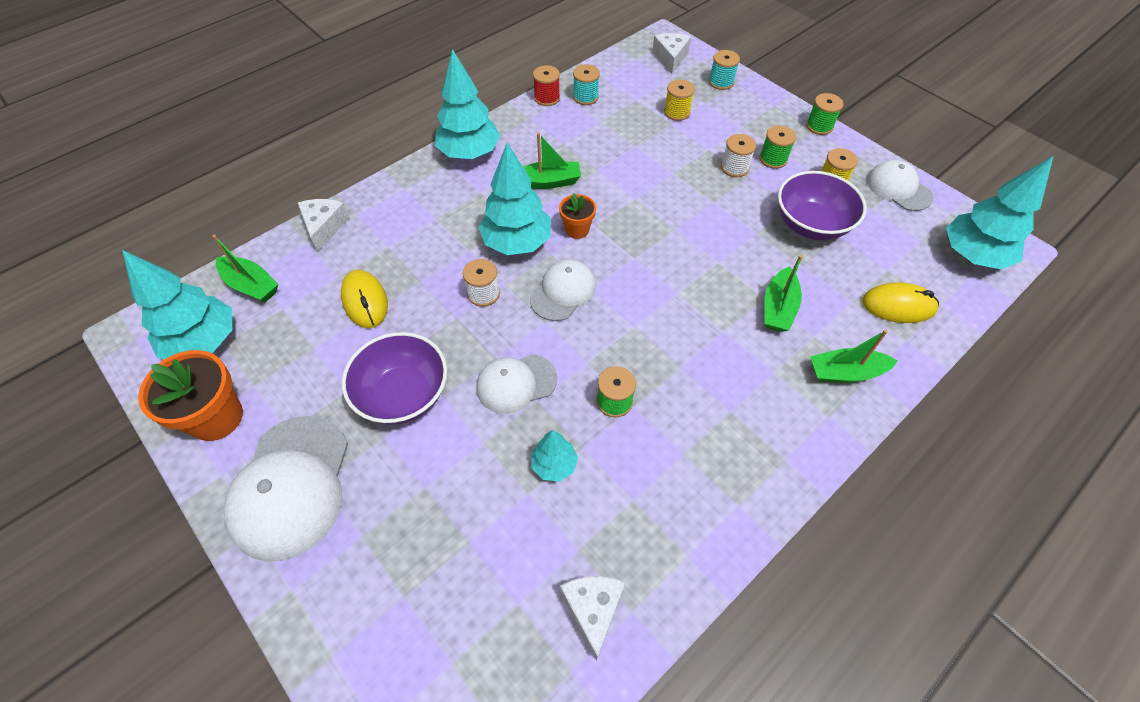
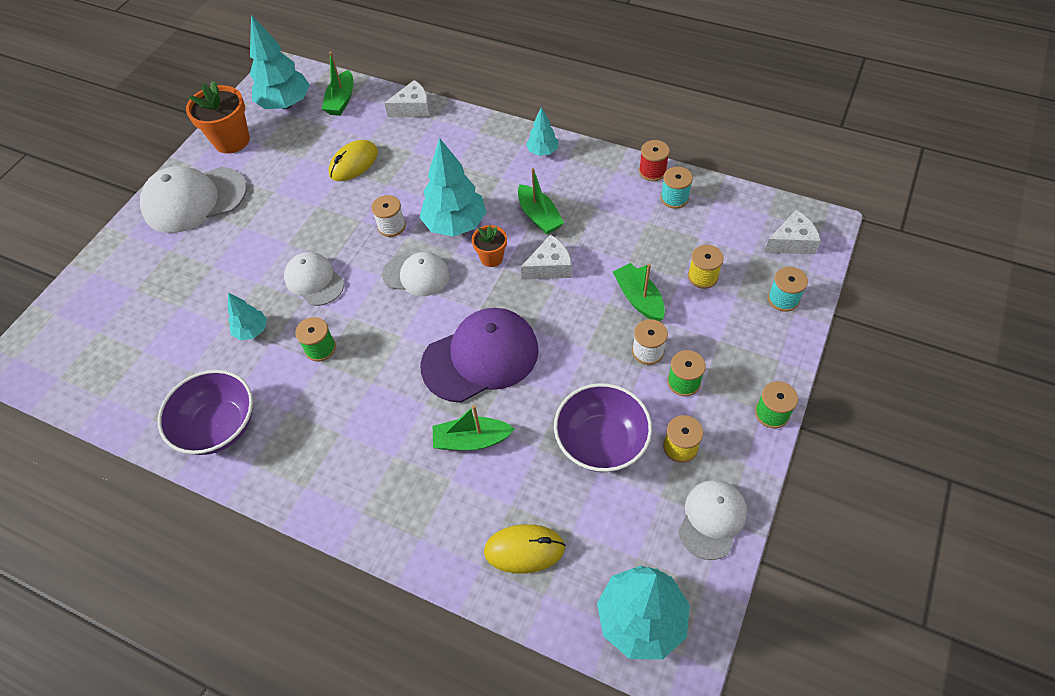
camera: 70 degrees right, 0 degrees up
purple bowl [342,332,447,425] -> purple bowl moved to [158,370,253,455]
turquoise tree [435,49,501,159] -> turquoise tree [526,107,558,156], size x0.53
white cheese [560,576,626,661] -> white cheese moved to [521,234,572,280]
green boat [810,330,898,383] -> green boat moved to [613,263,665,321]
yellow mouse [862,282,939,323] -> yellow mouse turned 75 degrees counterclockwise [484,524,565,573]
none -> purple cap [421,308,539,403]

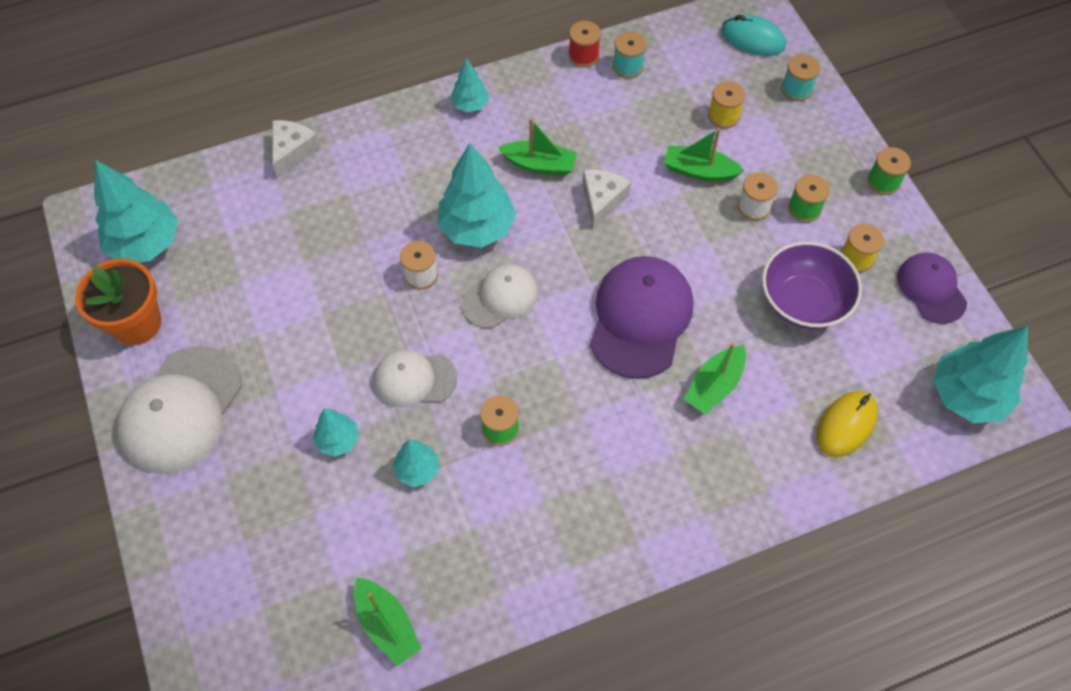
camera: 50 degrees left, 5 degrees up
purple bowl [158,370,253,455] -> none
green boat [322,51,353,116] -> green boat moved to [354,578,422,666]
yellow mouse [328,140,378,181] -> none
orange flower pot [472,225,507,267] -> none
white cap [678,480,747,560] -> purple cap [897,253,967,324]
white cheese [765,210,821,254] -> turquoise mouse [721,15,786,56]
none -> turquoise tree [313,408,359,457]

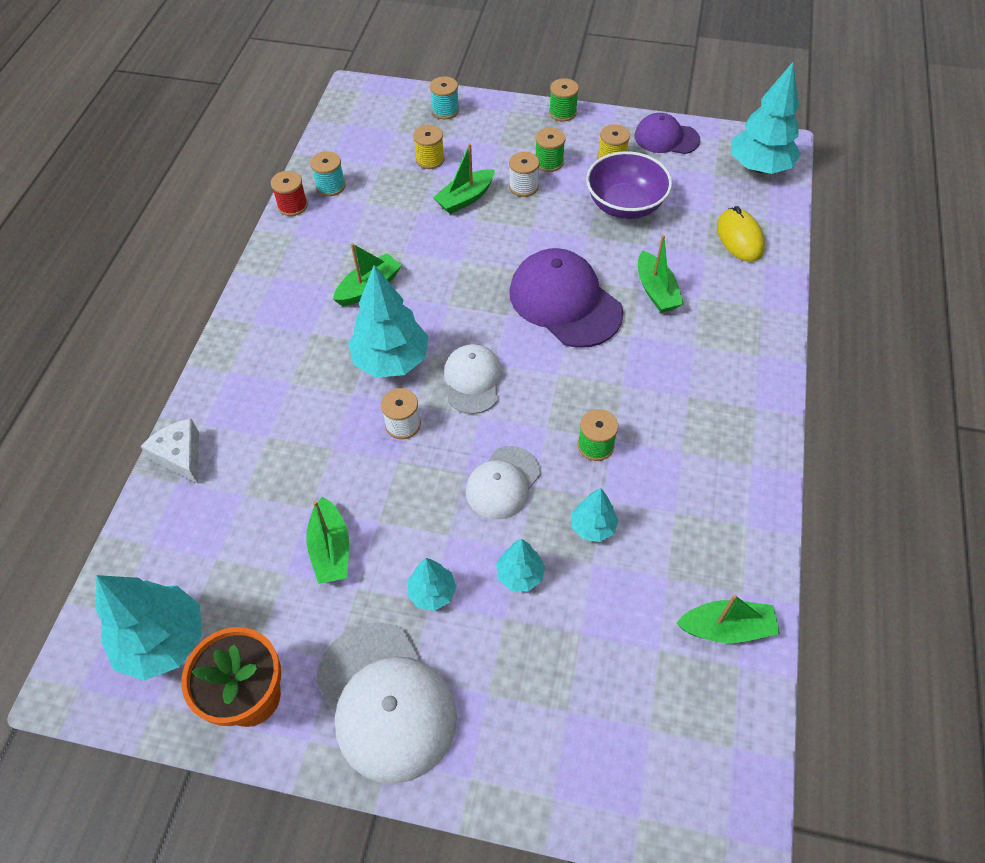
camera: 55 degrees left, 5 degrees down
turquoise tree [450,58,488,112] -> turquoise tree moved to [407,558,457,611]
white cheese [582,169,631,229] -> none
turquoise mouse [721,15,786,56] -> none
none -> green boat [306,497,349,584]

